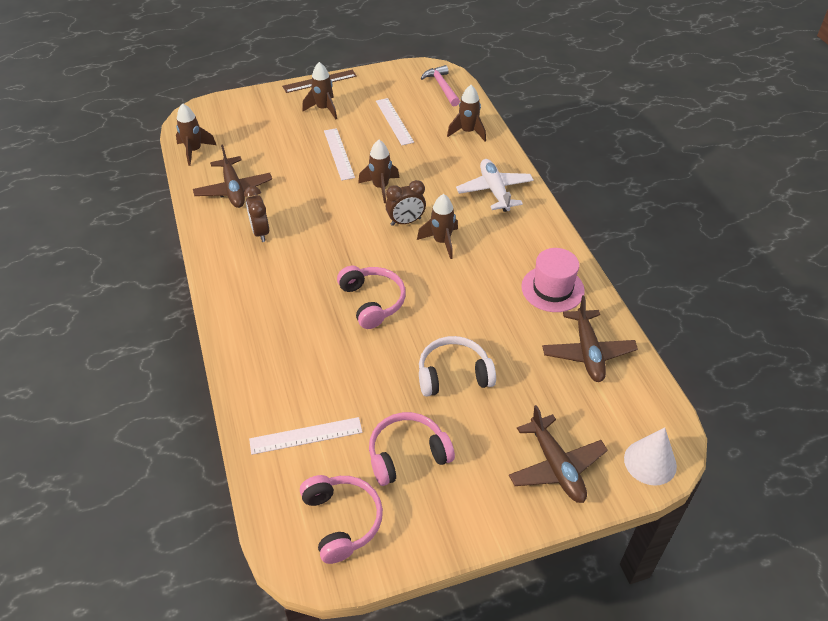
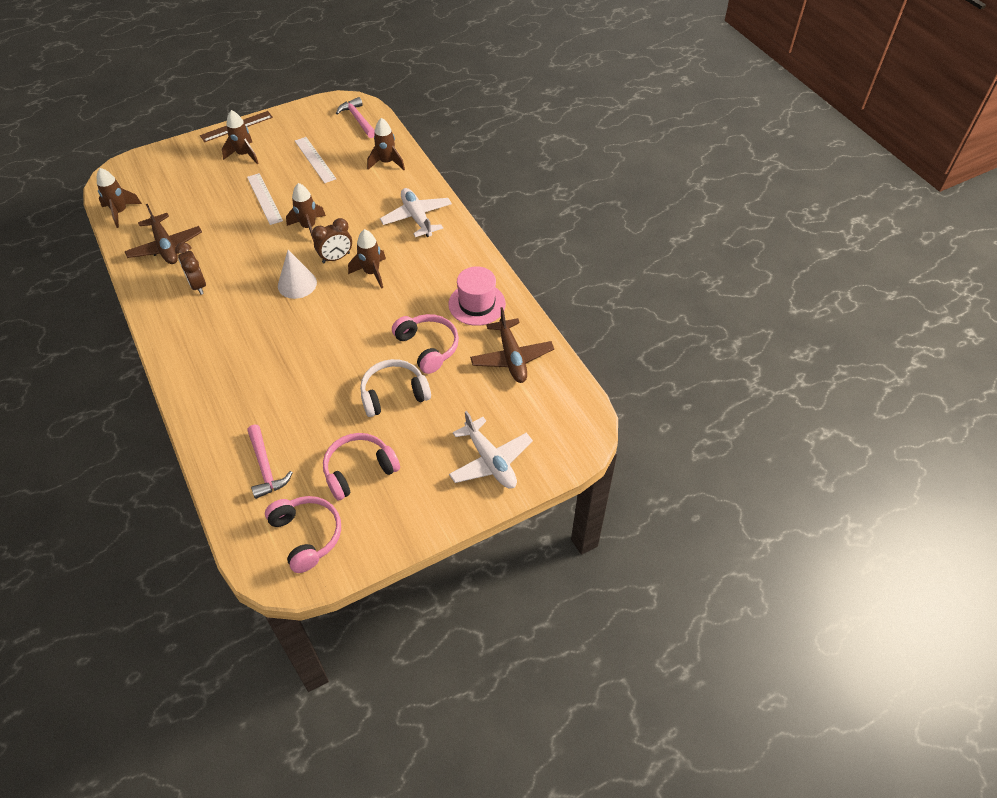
camera: 10 degrees left, 5 degrees up
white ruler [249,417,362,455] -> pink hammer [247,425,293,499]
pink headphones [337,266,406,329] -> pink headphones moved to [392,314,459,374]
brown plane [509,405,608,503] -> white plane [449,411,533,489]
white cone [624,428,677,486] -> white cone moved to [278,250,317,299]

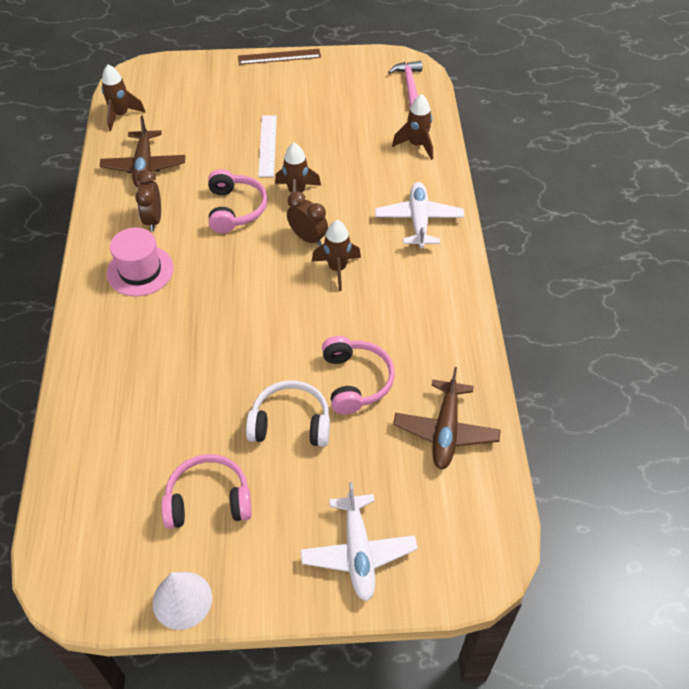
camera: 25 degrees right, 0 degrees up
brown rocket [222,110,259,164] -> none
pink hammer [247,425,293,499] -> none
pink headphones [265,496,341,573] -> pink headphones moved to [208,169,267,233]
white cone [278,250,317,299] -> white cone moved to [153,572,212,630]
white ruler [295,137,336,183] -> none
brown clock [312,218,352,263] -> brown clock turned 135 degrees counterclockwise [287,191,328,247]
pink hat [448,266,506,326] -> pink hat moved to [107,227,174,296]

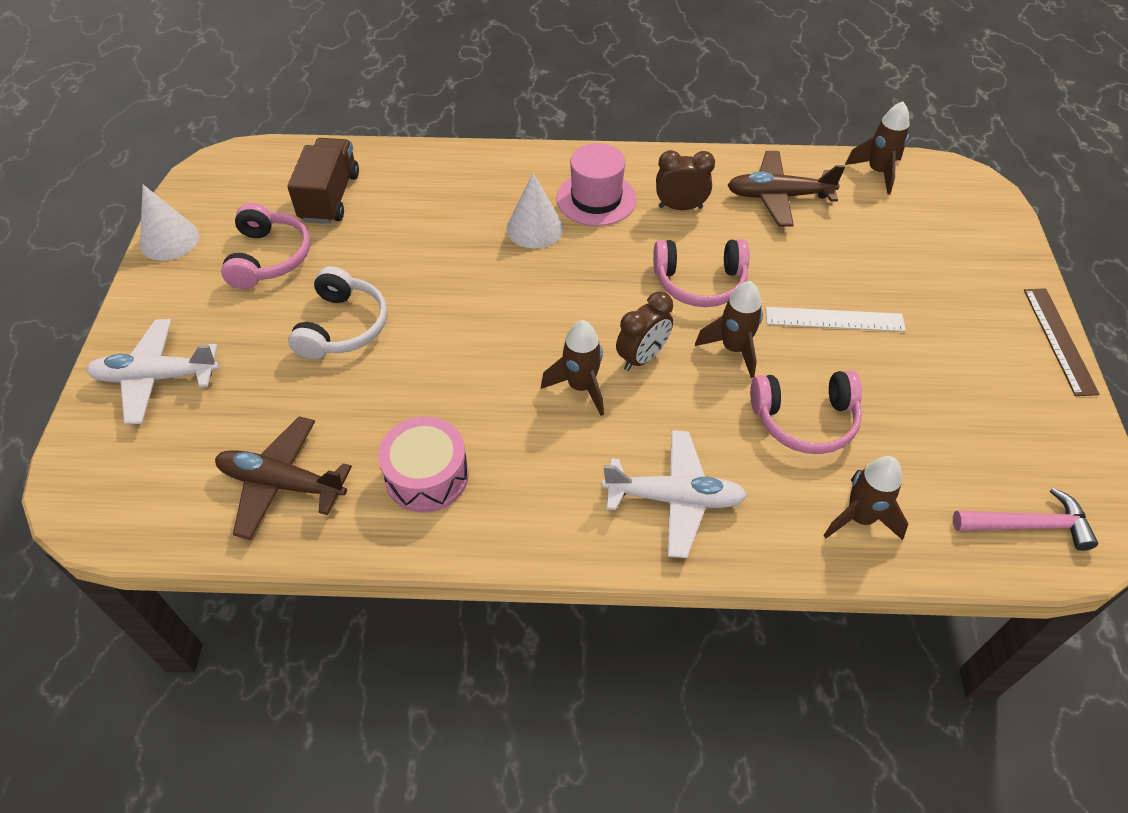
camera: 95 degrees right, 0 degrees up
pink headphones [322,336,395,414] -> pink headphones moved to [750,370,862,454]
none -> brown truck [287,138,359,224]
none -> pink drum [378,416,469,513]
none -> white cone [507,173,564,249]

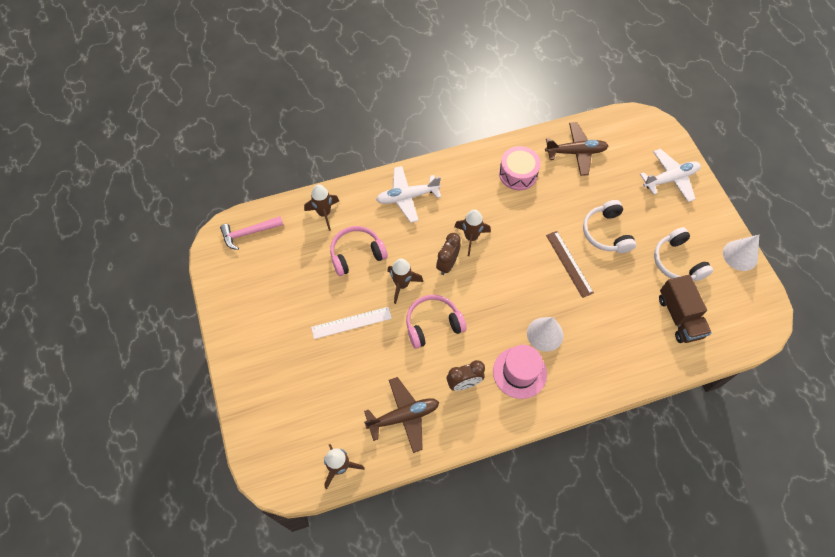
camera: 160 degrees right, 10 degrees up
pink headphones [221,203,310,289] -> white headphones [654,227,713,281]
brown ruler [1024,288,1100,396] -> brown ruler moved to [546,231,594,298]

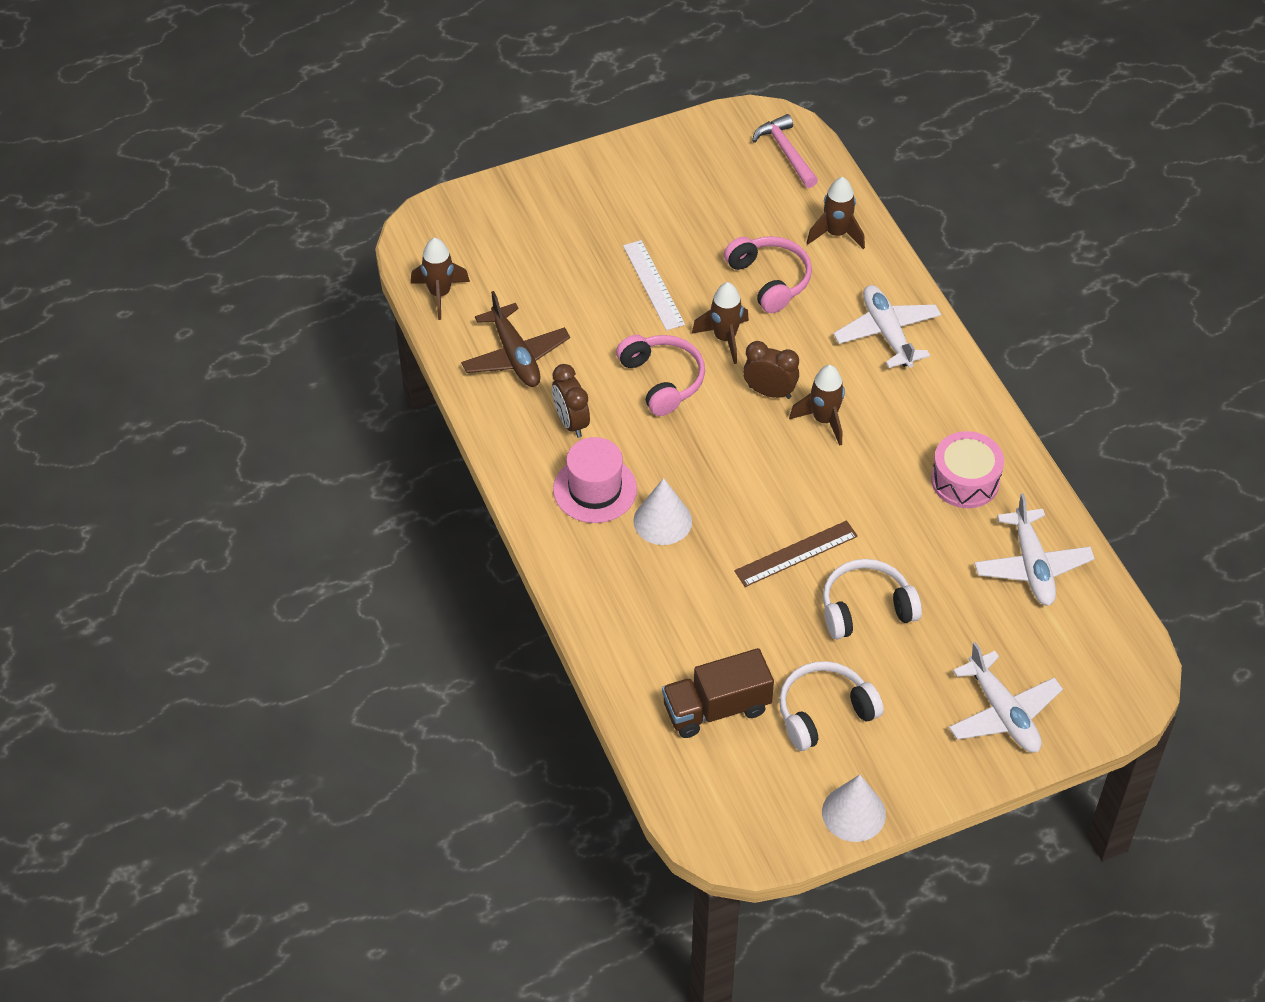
camera: 85 degrees right, 10 degrees down
brown plane [545,122,608,176] -> white plane [975,493,1095,605]

